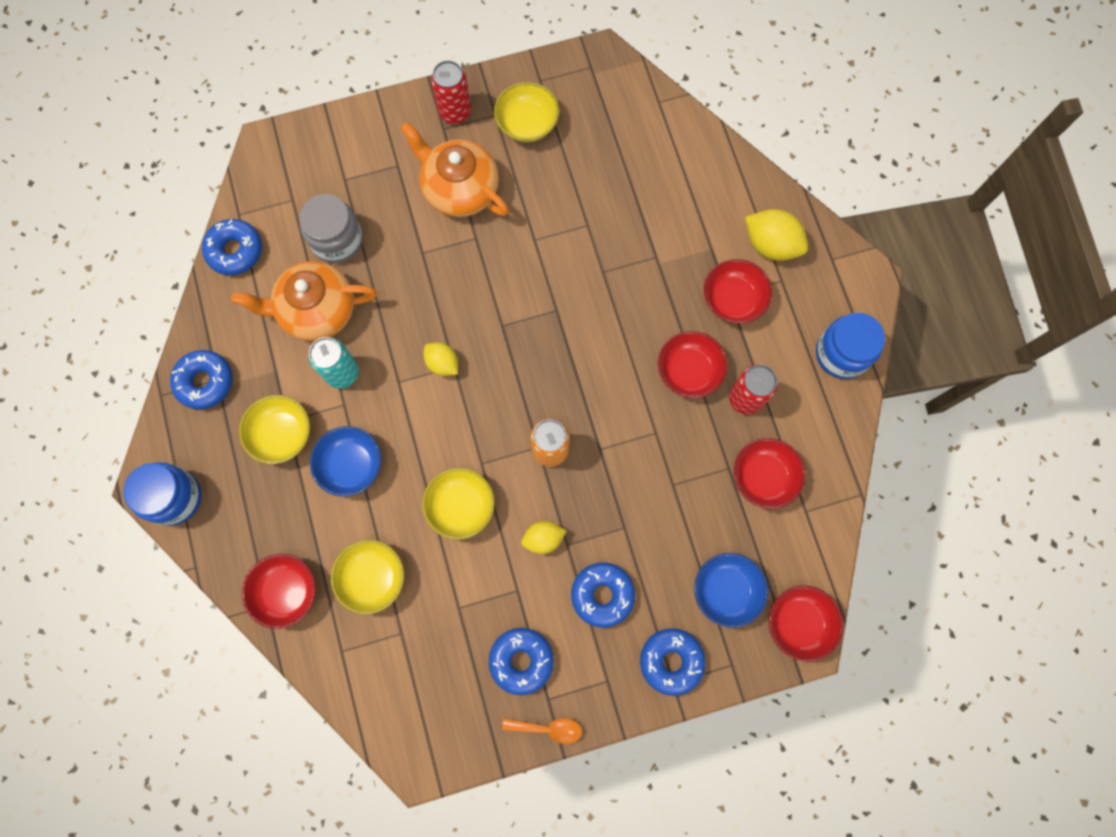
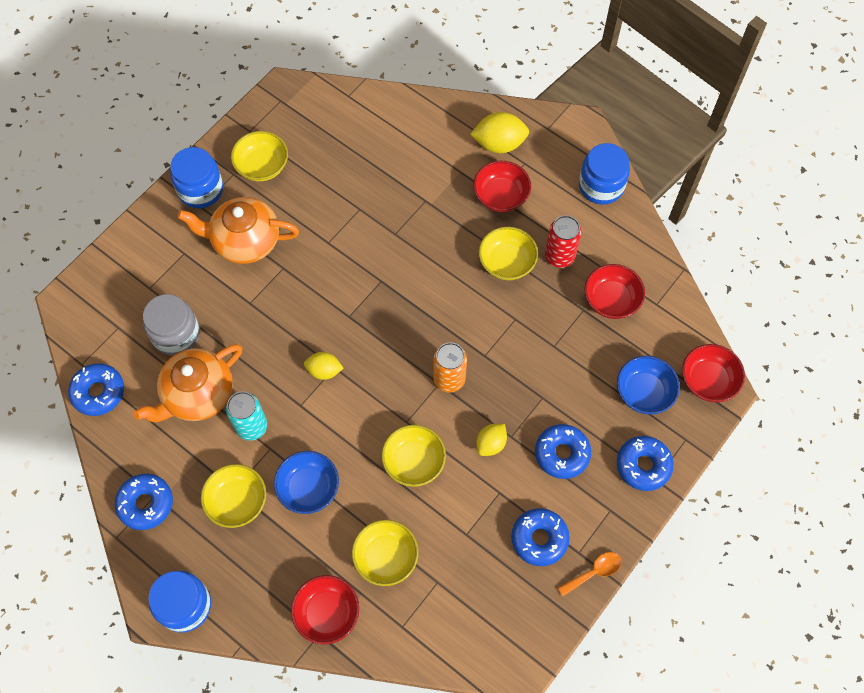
camera: 35 degrees left, 10 degrees down
red can [431,60,471,124] -> blue jar [170,147,223,208]
red bowl [658,331,728,398] -> yellow bowl [479,227,538,280]

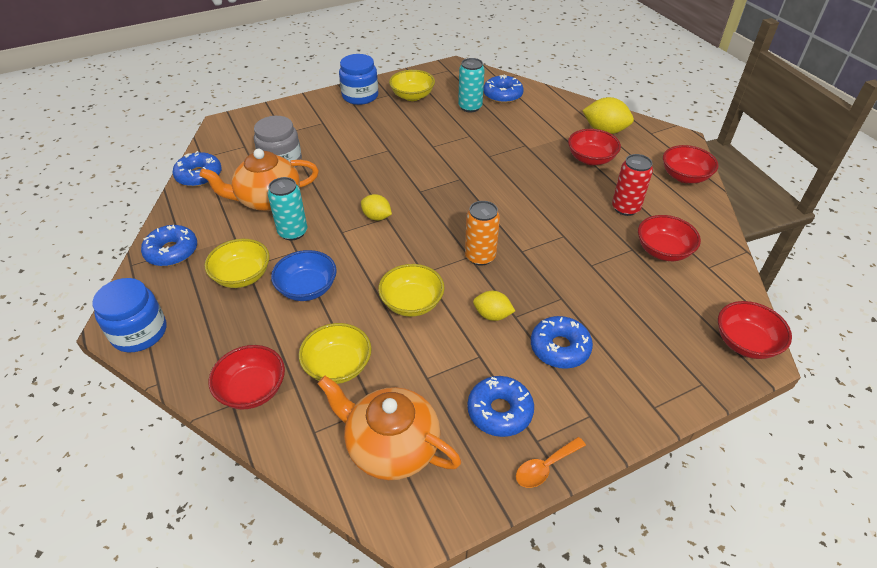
camera: 25 degrees right, 20 degrees down
orange teapot [177,197,299,264] -> orange teapot moved to [318,376,461,480]
yellow lemon [476,424,507,456] -> yellow lemon turned 45 degrees clockwise [473,291,515,321]
yellow bowl [479,227,538,280] -> none
orange spoon [558,552,621,596] -> orange spoon turned 150 degrees clockwise [516,437,586,488]
blue jar [579,143,630,204] -> red bowl [663,145,719,183]
blue bowl [617,356,680,415] -> none
blue donut [617,436,674,491] -> blue donut moved to [483,74,524,103]
none -> turquoise can [458,58,485,113]

